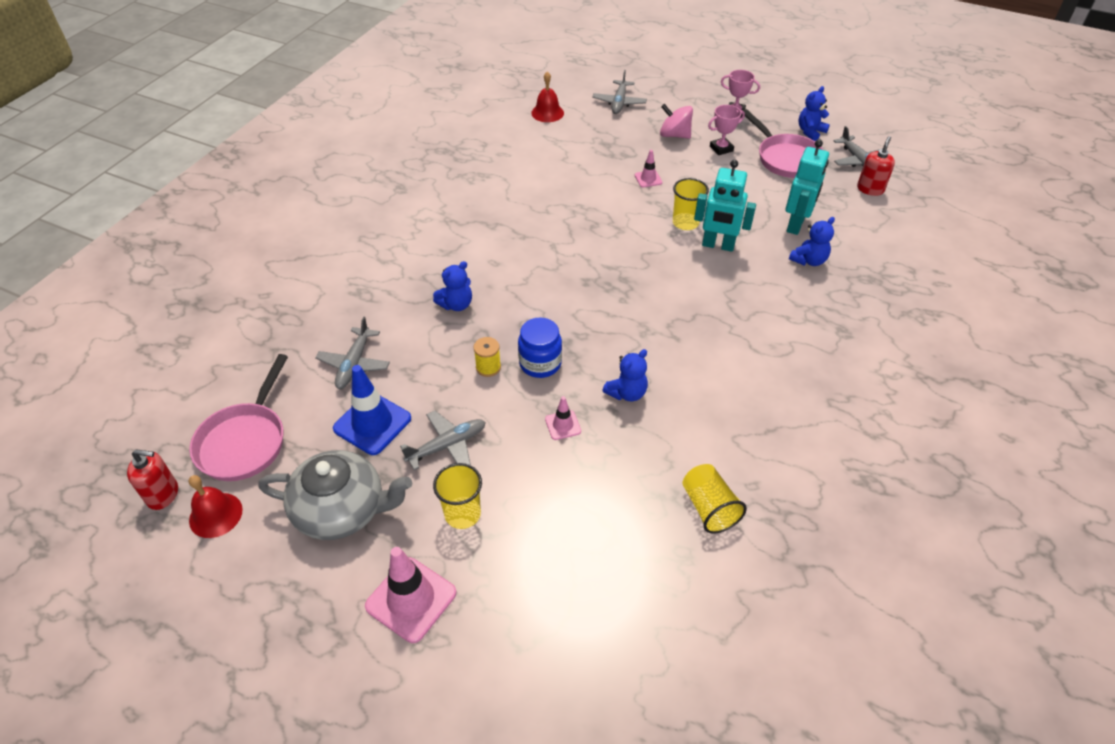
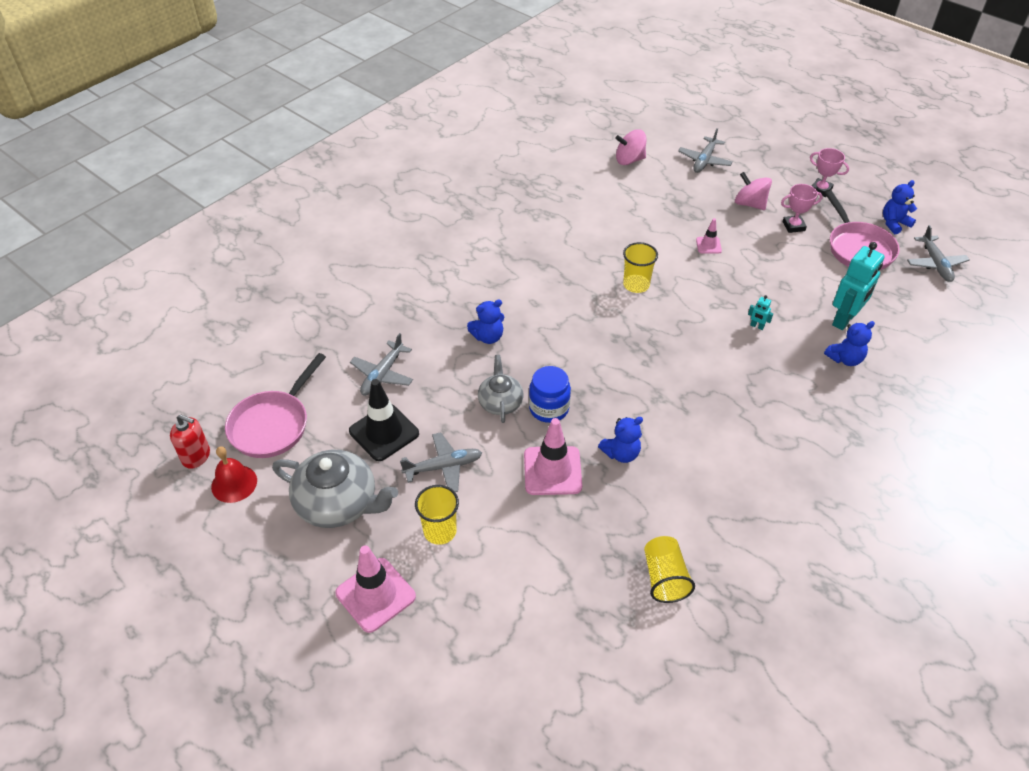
camera: 15 degrees right, 0 degrees up
blue traffic cone [333,365,411,455] -> black traffic cone [349,379,419,461]
yellow spool [474,337,501,377] -> grey teapot [478,355,523,423]
red bell [531,71,564,122] -> pink spinning top [615,129,646,165]
pink traffic cone [545,396,581,440] -> pink traffic cone [524,418,582,495], size x1.94
yellow cup [673,178,709,230] -> yellow cup moved to [623,242,658,293]
turquoise robot [694,160,756,252] -> turquoise robot [748,295,773,330], size x0.42
red soap dispenser [857,136,895,196] -> none

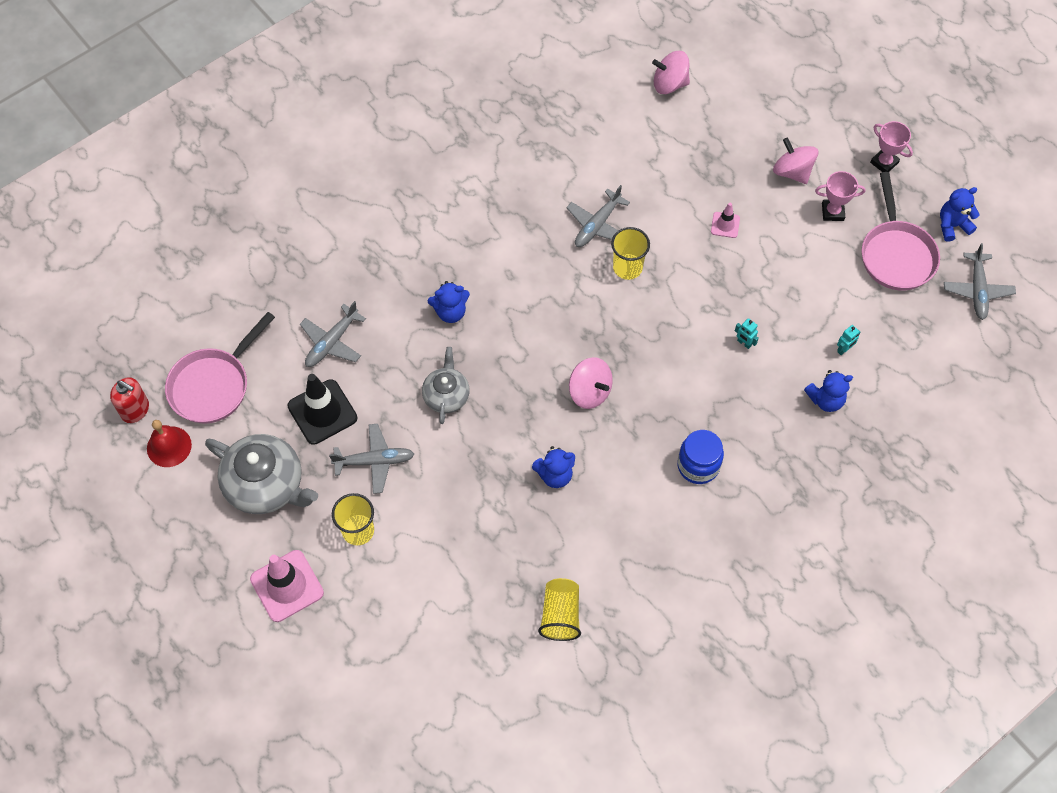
camera: 10 degrees right, 15 degrees up
pink traffic cone [524,418,582,495] -> none
blue jar [529,366,571,423] -> blue jar moved to [677,430,724,484]
grey plane [678,128,733,173] -> grey plane moved to [566,185,630,247]
turquoise robot [832,242,885,330] -> turquoise robot [837,325,860,355], size x0.42
none -> pink spinning top [569,357,613,409]

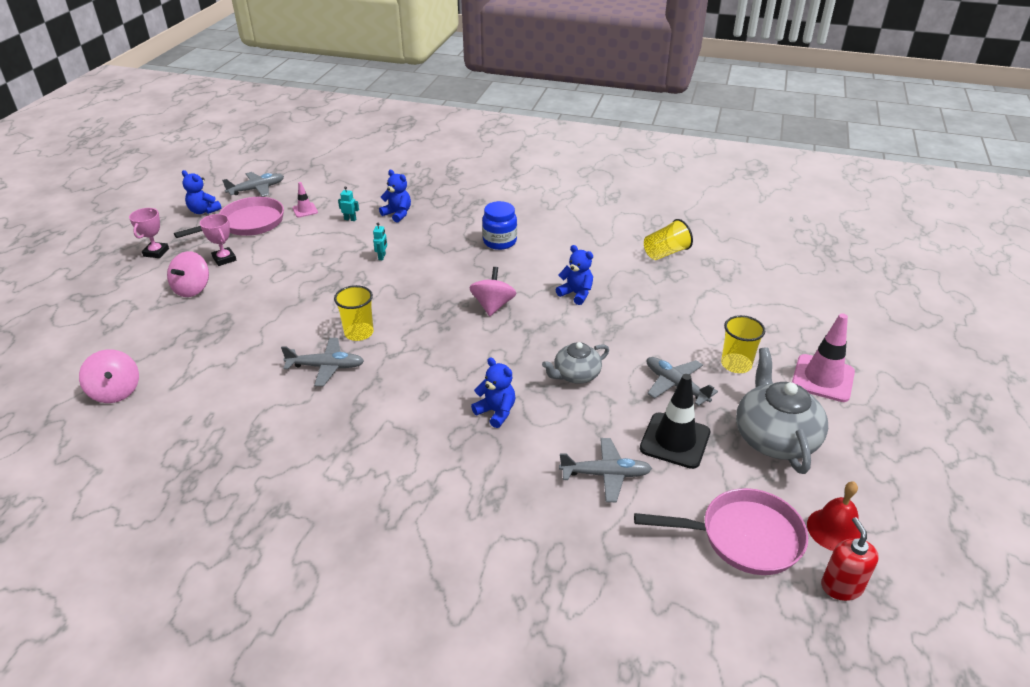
camera: 125 degrees left, 25 degrees down
pink traffic cone [711,203,740,238] -> pink traffic cone moved to [292,182,318,217]

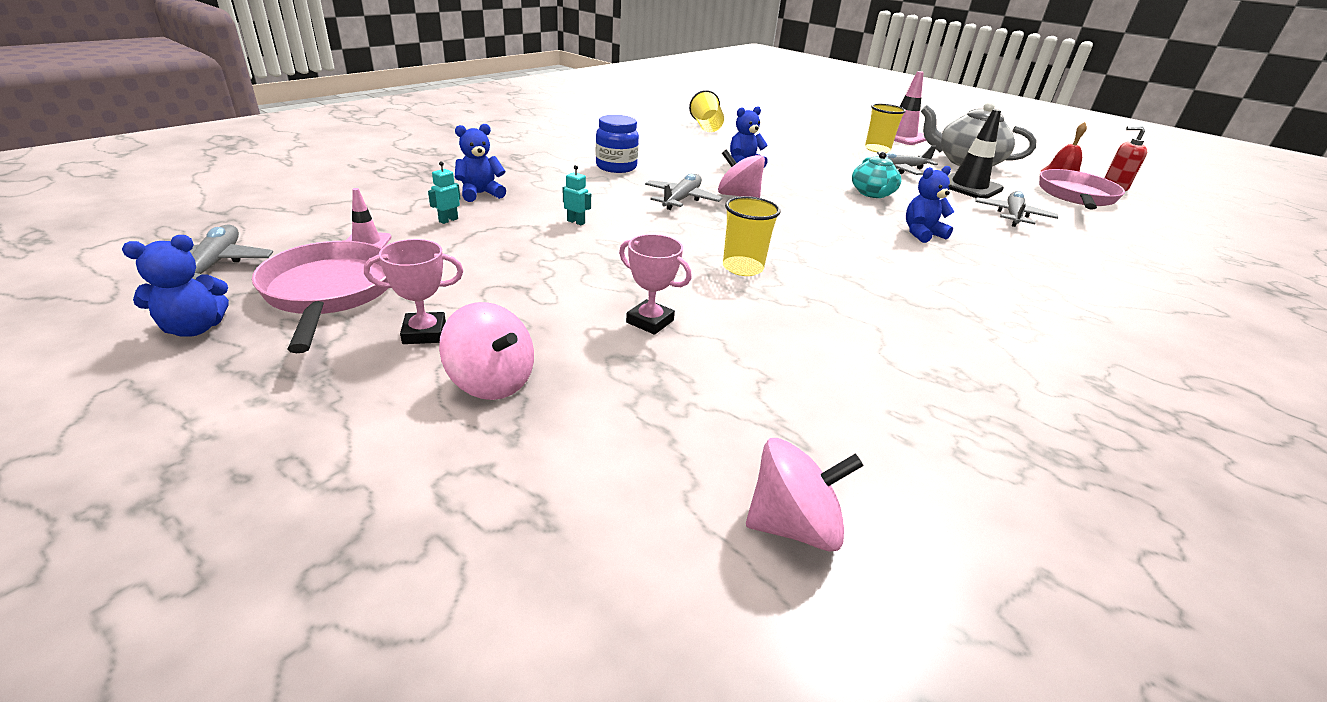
camera: 70 degrees left, 5 degrees down
pink trophy [129,208,169,258] -> pink trophy moved to [619,234,692,335]
grey plane [281,338,364,386] -> grey plane moved to [645,174,722,210]
grey teapot [542,342,609,384] -> turquoise teapot [852,152,901,198]

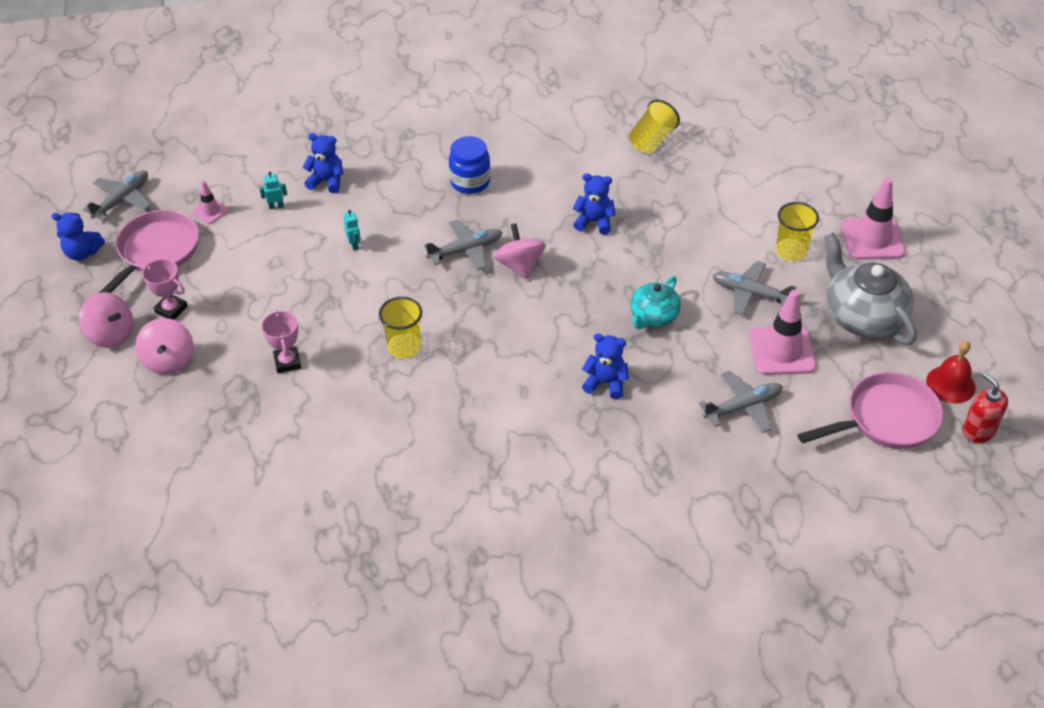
camera: 45 degrees right, 15 degrees up
pink spinning top [746,438,864,552] -> pink spinning top moved to [79,292,133,348]
black traffic cone [948,109,1004,199] -> pink traffic cone [749,290,816,375]

